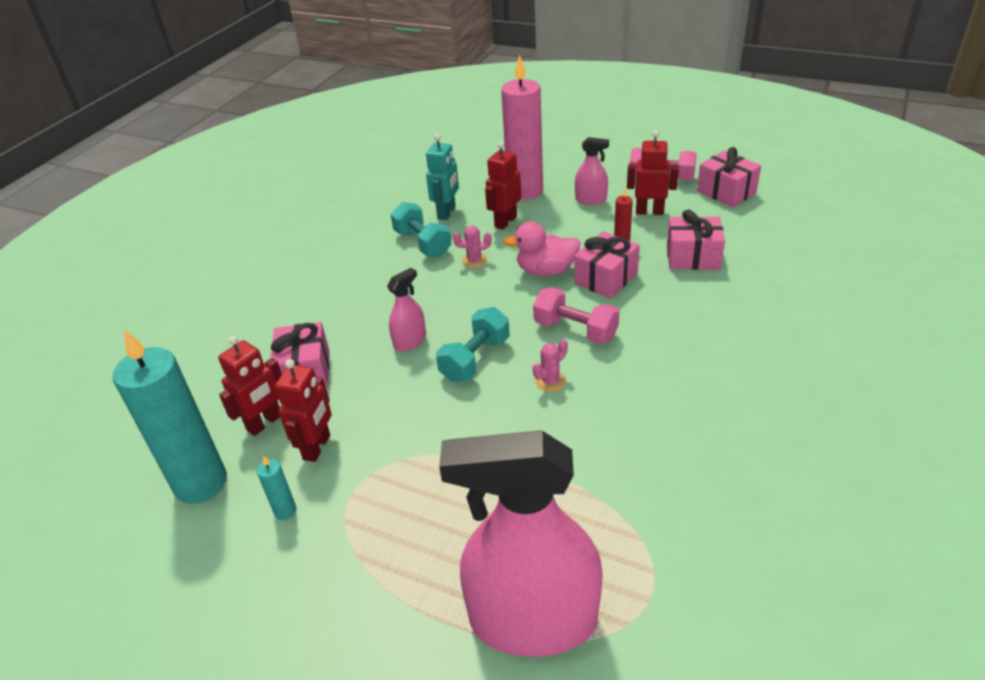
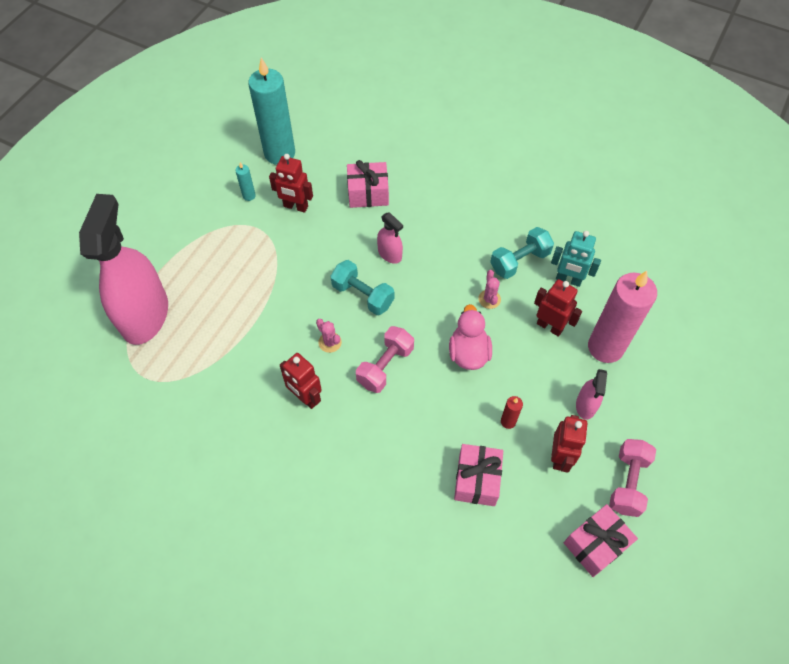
camera: 90 degrees right, 20 degrees up
red robot [218,336,282,436] -> red robot moved to [280,353,322,409]
pink gift [574,231,640,299] -> none

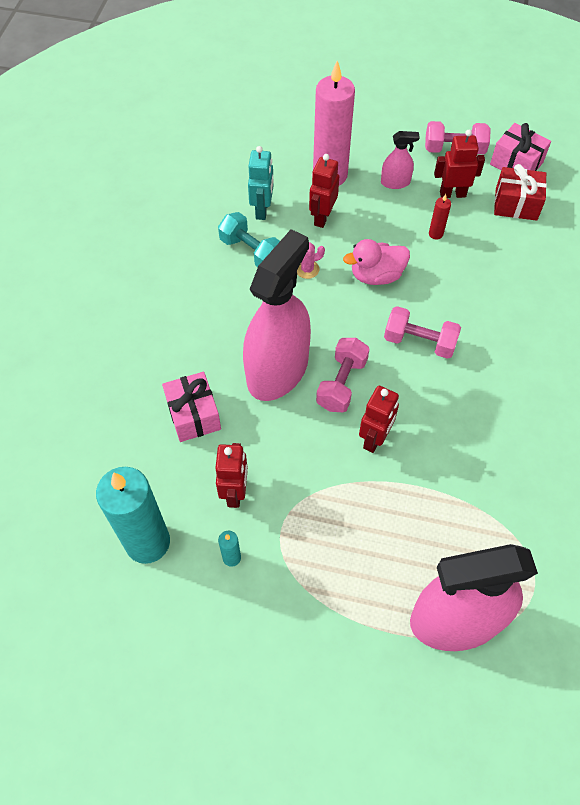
camera: 105 degrees left, 0 degrees up
red robot [280,353,322,409] -> red robot moved to [359,386,399,453]
pink cactus [316,319,342,353] -> none
turquoise dumbbell [330,260,394,315] -> pink dumbbell [316,338,369,412]
pink spray bottle [377,213,403,264] -> pink spray bottle [243,229,311,401], size x2.34
pink gift [454,444,503,506] -> none
none -> red gift [494,164,547,221]

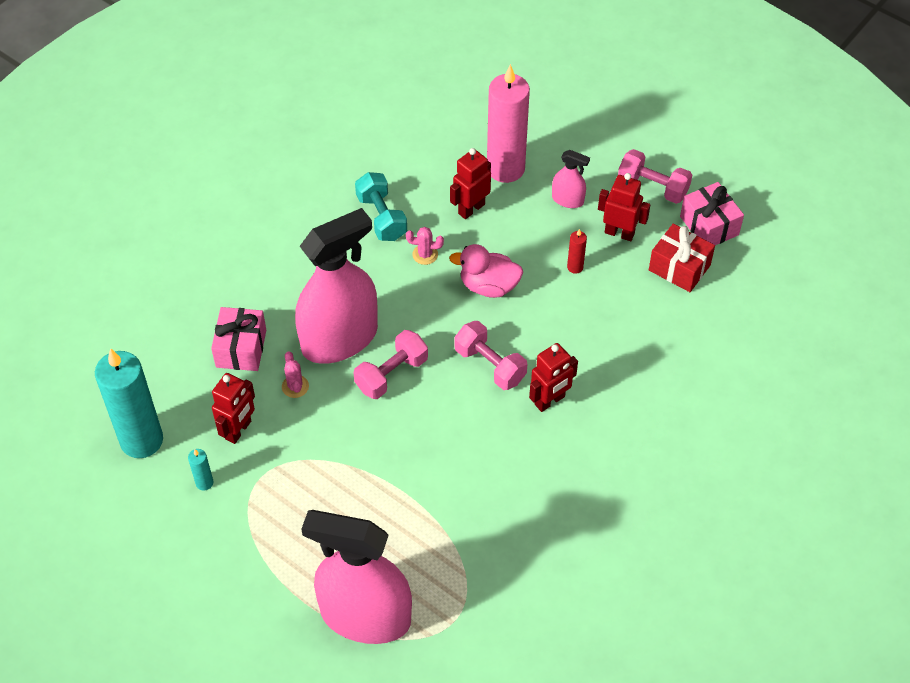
camera: 25 degrees right, 5 degrees down
turquoise robot [248,146,274,220] -> none
red robot [359,386,399,453] -> red robot moved to [529,343,578,412]
none -> pink cactus [282,351,309,398]

